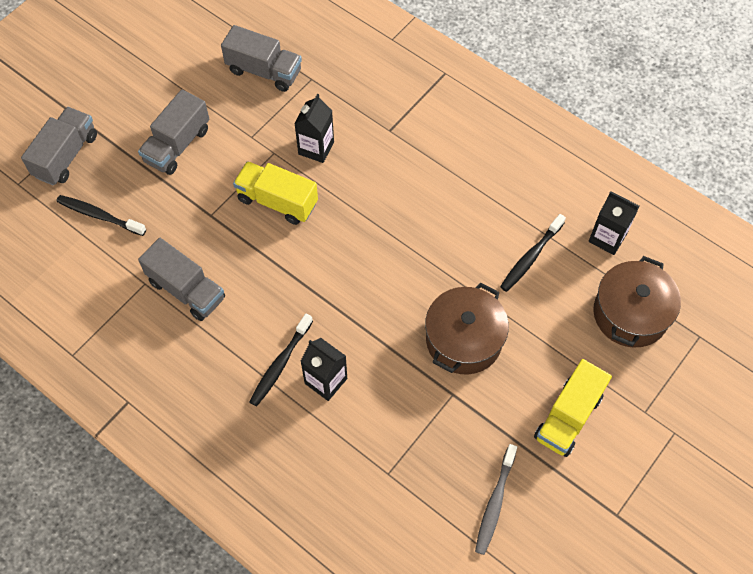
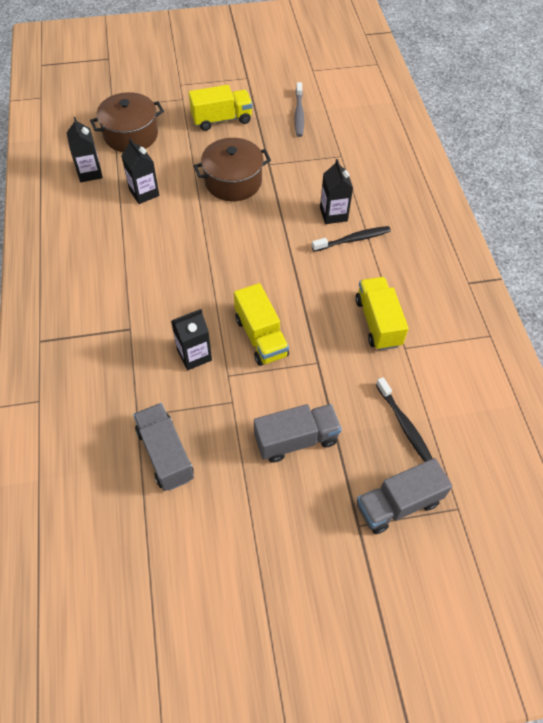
camera: 140 degrees left, 5 degrees down
grey truck [138,238,225,321] -> yellow truck [355,277,409,350]
grey toothbrush [475,444,517,555] -> grey toothbrush turned 120 degrees clockwise [295,82,304,137]
black toothbrush [500,214,566,292] -> black carton [121,138,159,204]

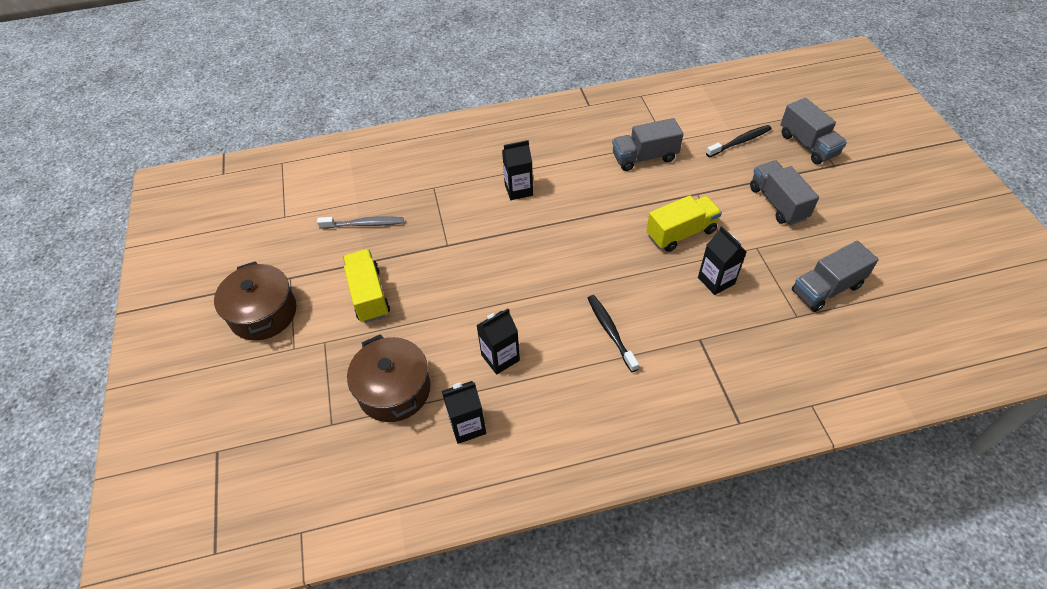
camera: 90 degrees left, 5 degrees down
brown pot [194,138,271,201] -> brown pot moved to [214,261,297,341]
black toothbrush [312,226,391,252] -> black toothbrush moved to [588,295,639,372]
yellow truck [355,277,409,350] -> grey truck [612,118,683,171]

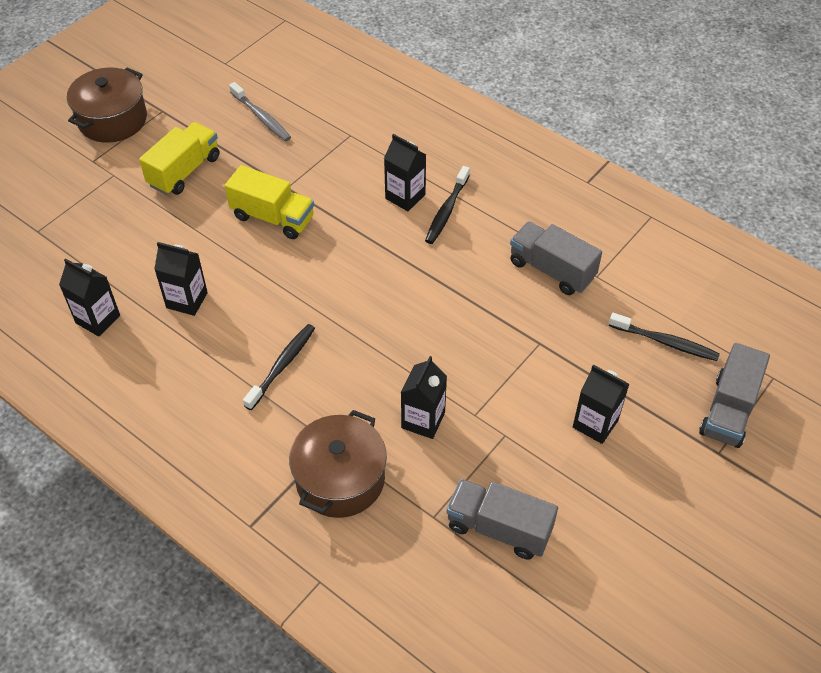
camera: 50 degrees right, 0 degrees up
brown pot [347,334,431,422] -> brown pot moved to [289,410,387,518]
yellow truck [646,196,722,252] -> yellow truck moved to [225,165,314,239]
grey truck [750,160,819,225] -> black carton [573,365,629,444]
none -> black toothbrush [425,166,470,244]

